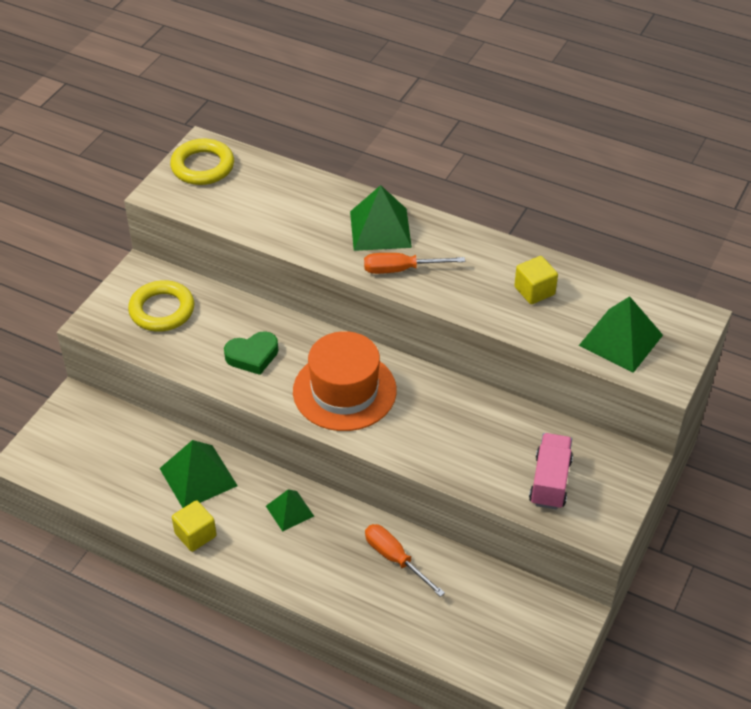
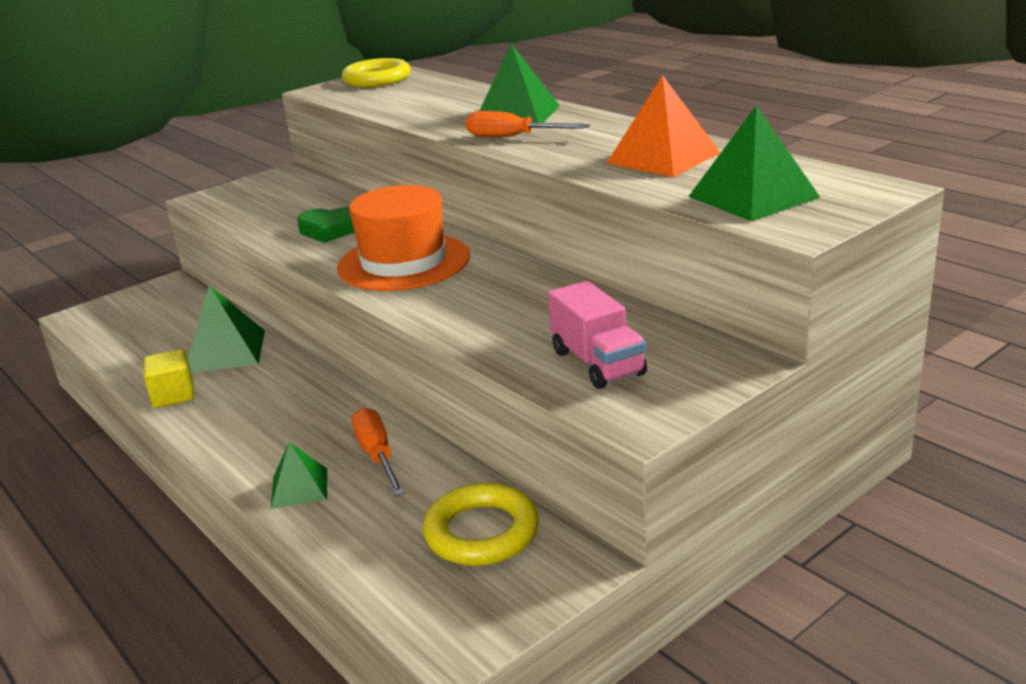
camera: 25 degrees right, 20 degrees down
yellow ring [128,280,194,332] -> yellow ring moved to [423,483,539,566]
green pyramid [266,489,314,531] -> green pyramid moved to [270,442,327,509]
yellow cube [514,256,558,304] -> orange pyramid [607,75,721,177]
pink truck [529,433,573,510] -> pink truck turned 120 degrees clockwise [548,281,647,389]

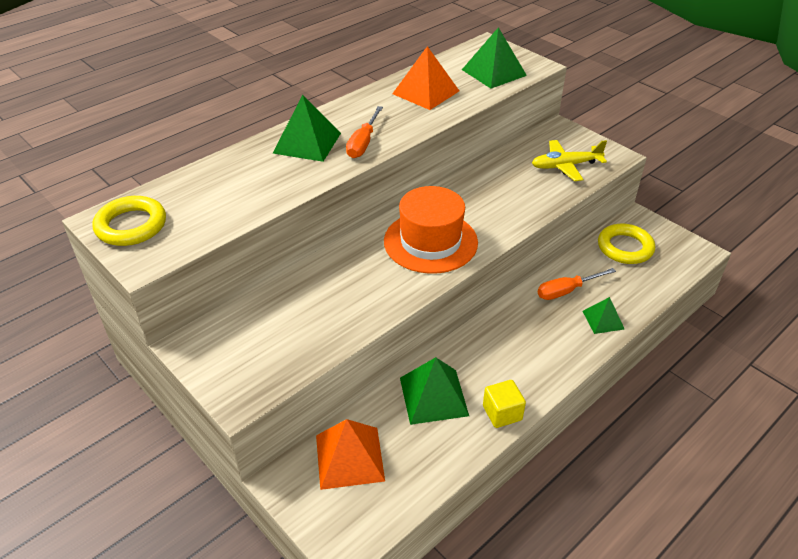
camera: 95 degrees left, 15 degrees up
green heart [297,207,355,243] -> none
pink truck [548,281,647,389] -> yellow plane [532,140,607,181]
none -> orange pyramid [316,419,385,490]

